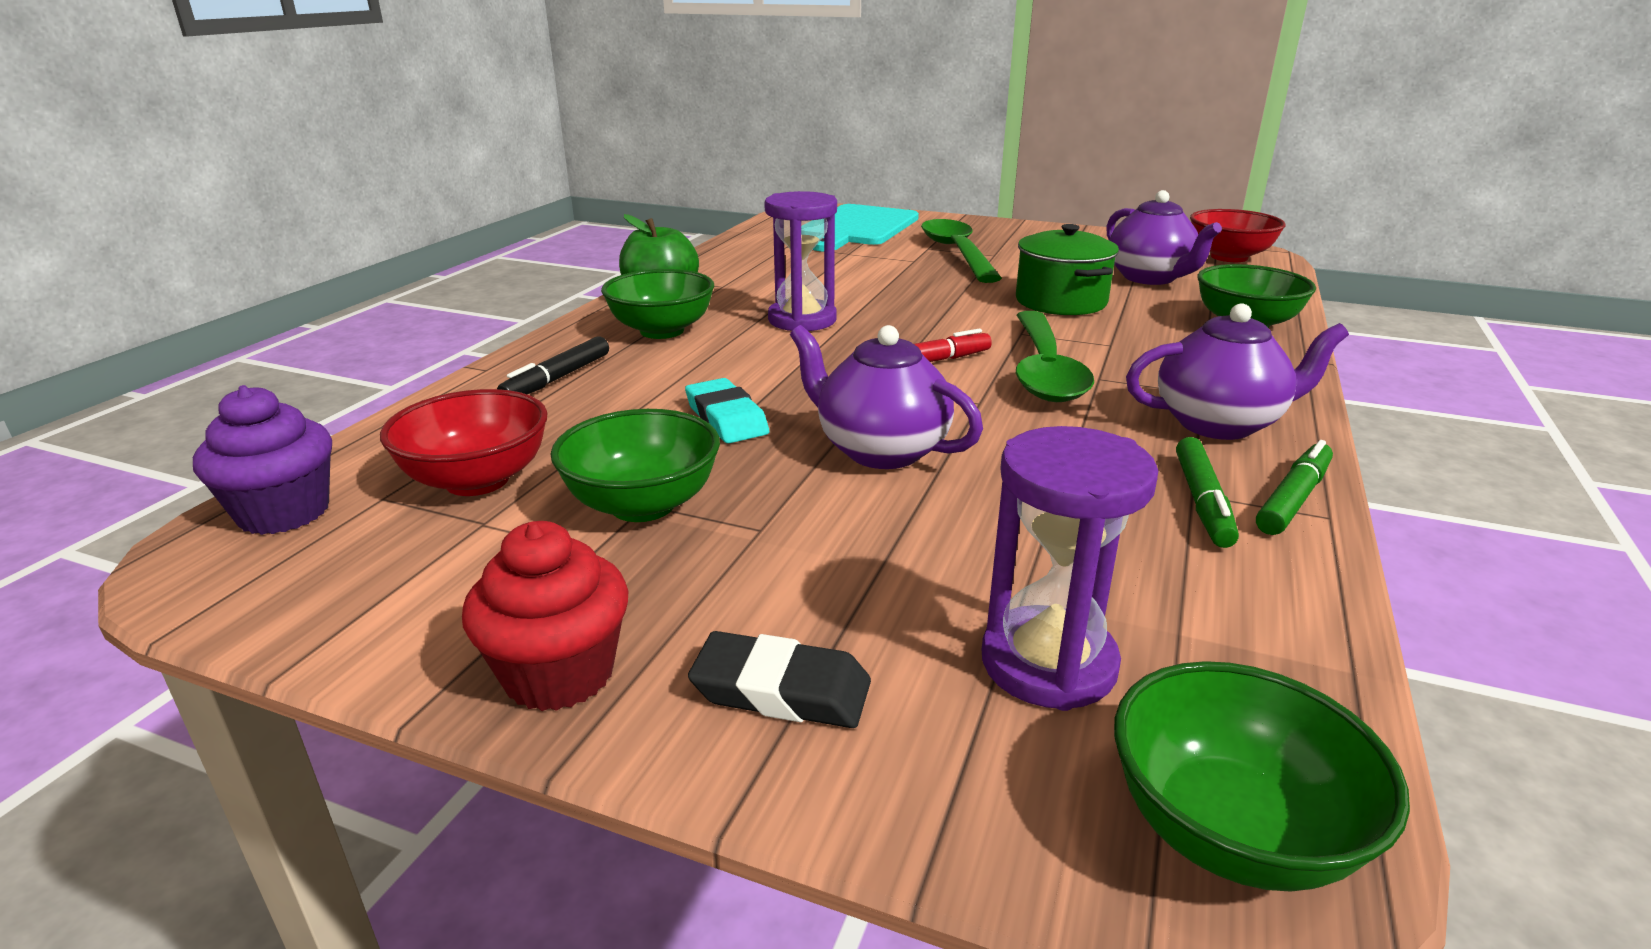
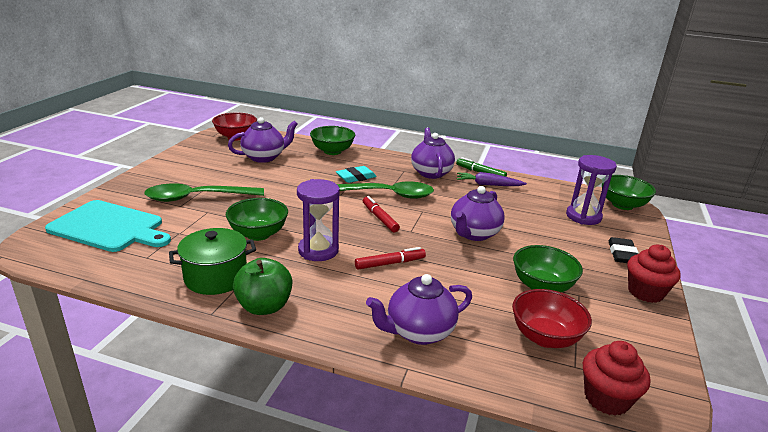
camera: 95 degrees left, 0 degrees up
purple cupcake [193,385,332,535] -> red cupcake [583,341,650,416]
black marker [497,336,609,394] -> purple teapot [366,274,472,345]
green bowl [601,269,714,339] -> green bowl moved to [226,198,288,241]
turquoise eraser [685,378,769,443] -> turquoise eraser moved to [336,166,377,183]
green pot [1016,224,1119,315] -> green pot moved to [169,228,256,295]
green marker [1176,437,1239,548] -> purple carrot [457,172,527,186]
none -> red marker [355,247,426,270]

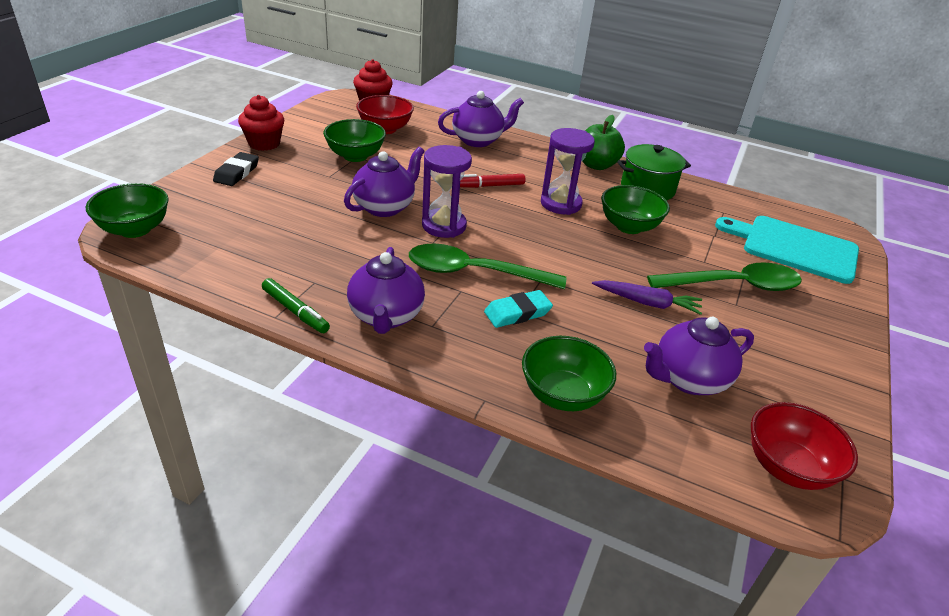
camera: 175 degrees left, 10 degrees up
red marker [363,196,400,232] -> none
purple carrot [457,172,527,186] -> purple carrot moved to [592,280,702,315]
purple hourglass [566,155,617,225] -> purple hourglass moved to [422,145,472,238]

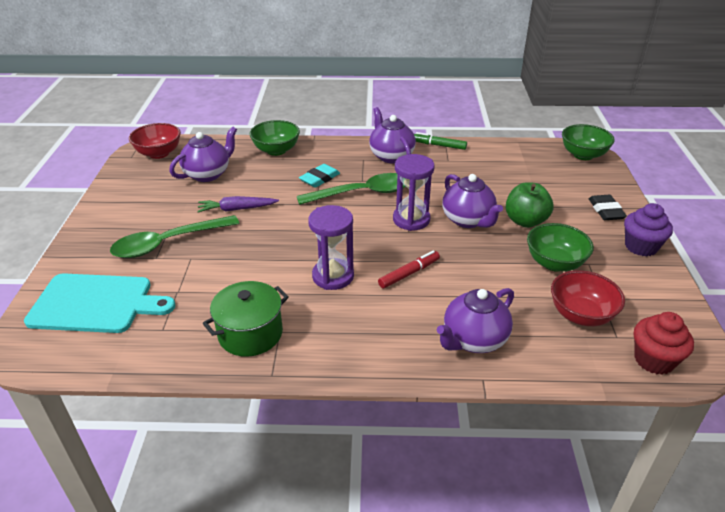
camera: 160 degrees right, 0 degrees up
red cupcake [238,95,284,151] -> purple cupcake [624,203,673,257]
purple teapot [344,147,424,217] -> purple teapot turned 45 degrees counterclockwise [442,174,503,228]
green apple [582,115,625,170] -> green apple moved to [506,182,554,228]
green bowl [601,185,670,234] -> none

